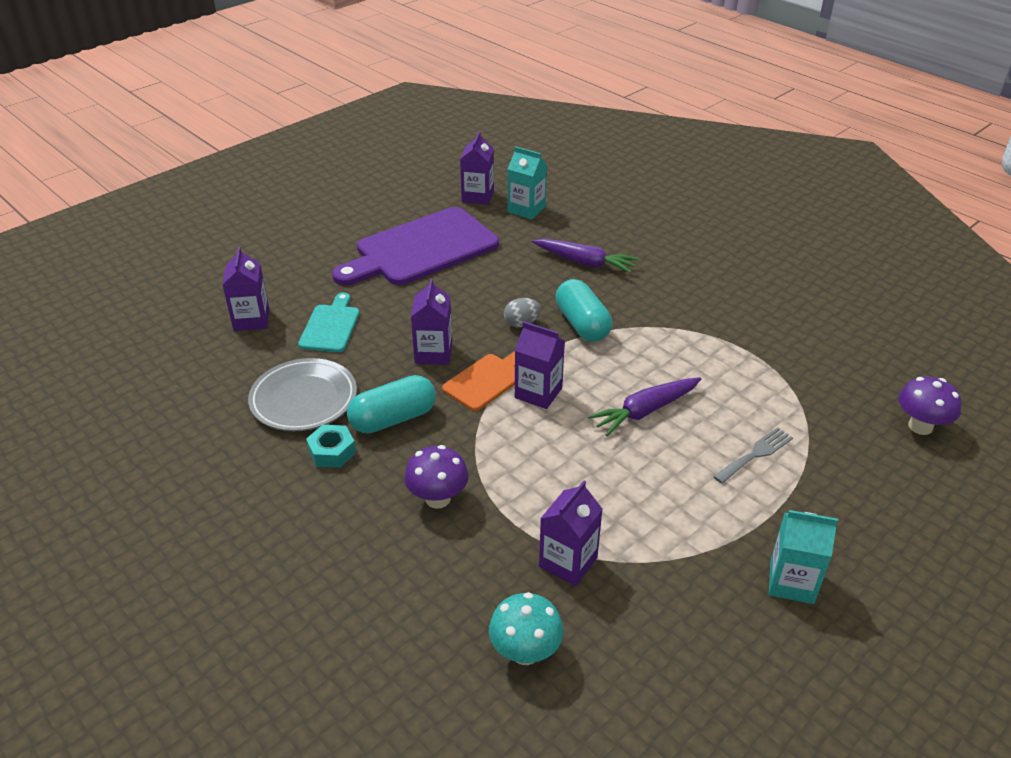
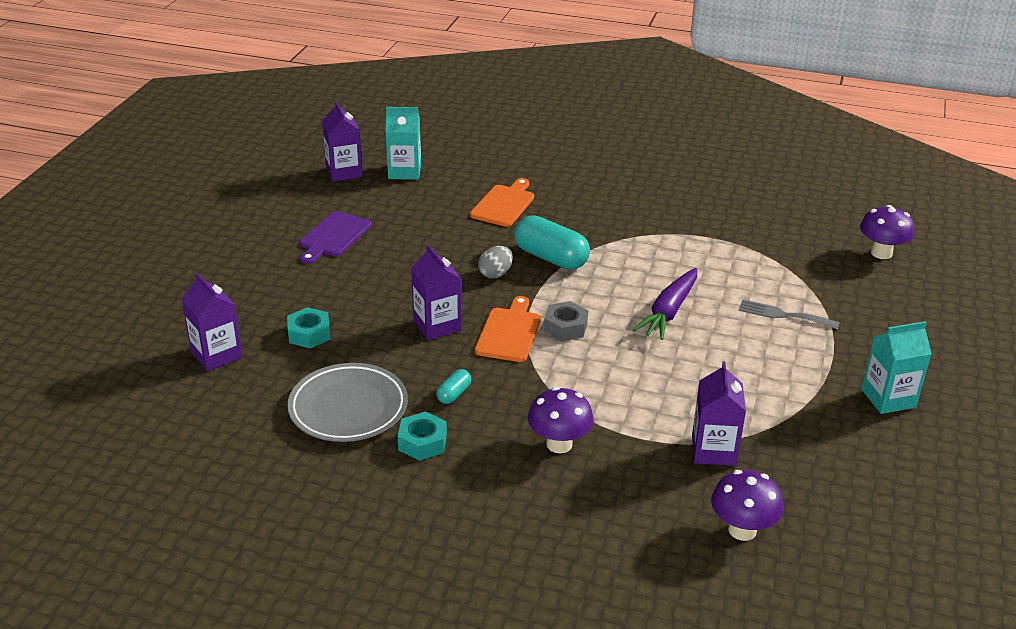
camera: 30 degrees left, 5 degrees down
turquoise cutting board [298,292,360,352] -> turquoise nut [287,307,331,349]
purple cutting board [332,207,499,285] -> purple cutting board [300,211,372,264], size x0.49
turquoise capsule [347,375,436,434] -> turquoise capsule [436,369,471,404], size x0.47
turquoise mushroom [489,592,563,665] -> purple mushroom [711,470,783,541]
purple carton [515,321,565,409] -> grey nut [544,301,588,341]
purple carrot [532,239,639,273] -> orange cutting board [470,178,534,227]
grey fork [713,427,793,484] -> grey fork turned 90 degrees counterclockwise [738,299,840,329]

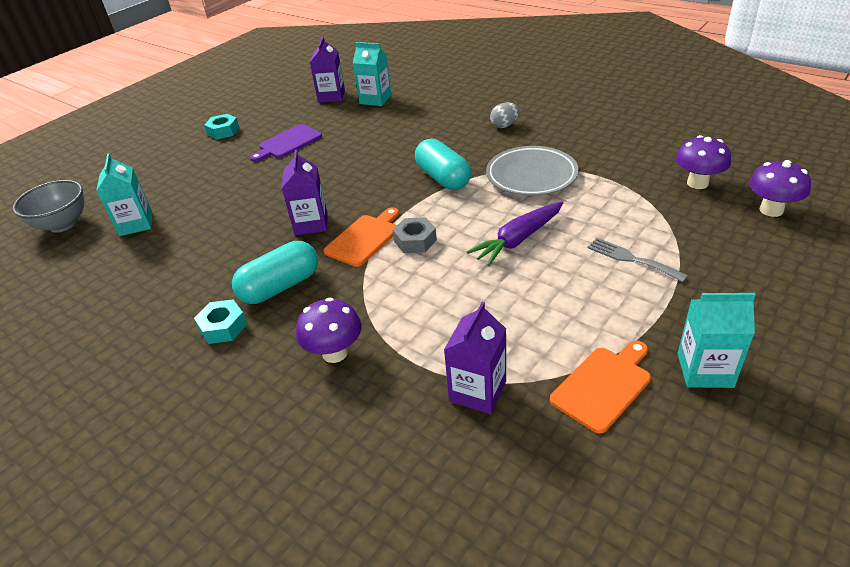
camera: 25 degrees right, 5 degrees up
purple carton [181,273,243,371] -> turquoise carton [96,154,152,236]
turquoise nut [287,307,331,349] -> turquoise nut moved to [204,114,240,140]
grey plate [288,363,408,442] -> grey plate moved to [486,146,579,196]
turquoise capsule [436,369,471,404] -> turquoise capsule [232,241,318,304], size x2.12
orange cutting board [470,178,534,227] -> orange cutting board moved to [550,340,651,434]
grey egg [478,246,513,279] -> grey egg moved to [490,103,519,128]
purple mushroom [711,470,783,541] -> purple mushroom moved to [676,135,731,189]
none -> grey bowl [13,180,84,233]

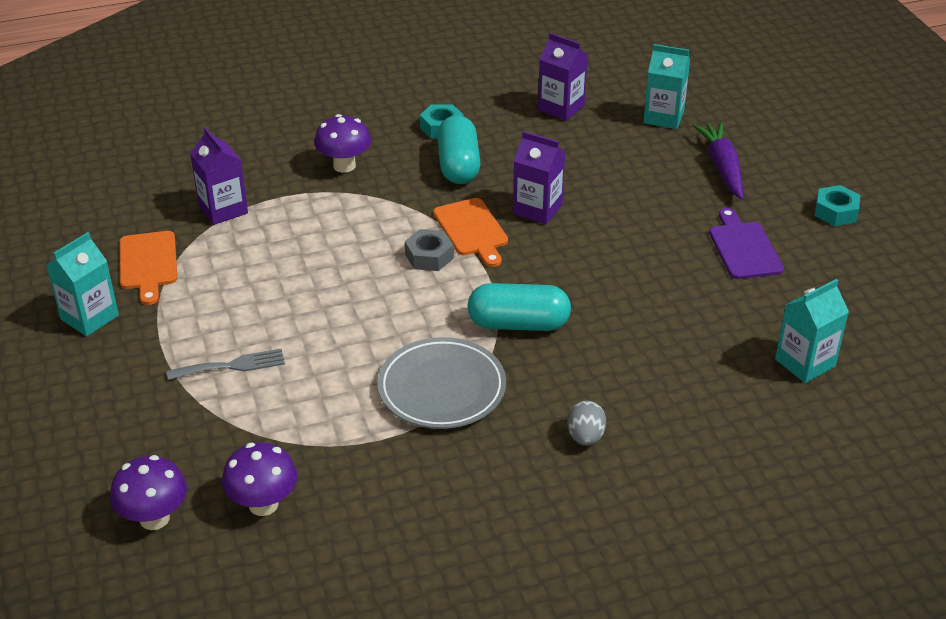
camera: 120 degrees right, 0 degrees up
grey bowl [13,180,84,233] -> none
purple carton [310,36,345,103] -> purple carton moved to [538,33,588,121]
purple carrot [467,202,563,266] -> purple carrot moved to [693,122,743,200]

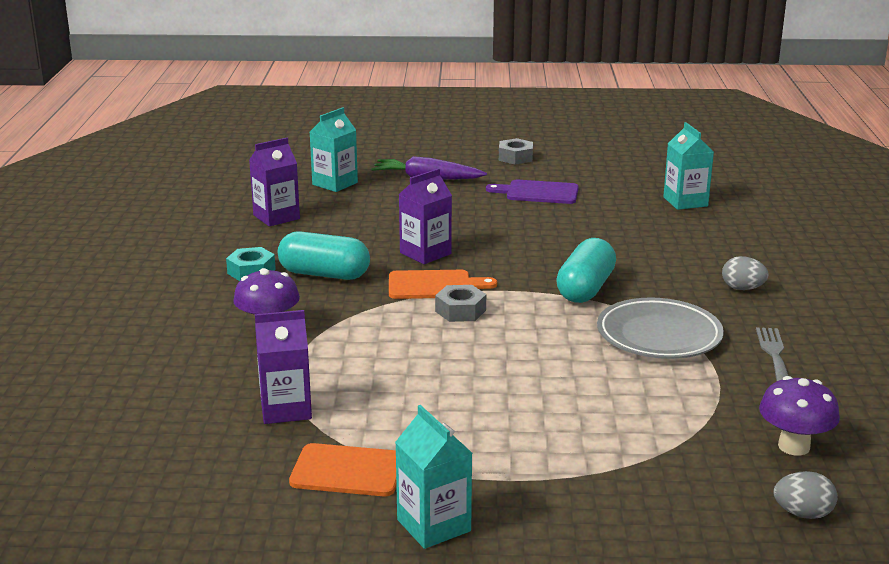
camera: 70 degrees left, 15 degrees down
purple mushroom [110,455,187,530] -> grey egg [774,471,838,519]
grey fork [167,349,285,380] -> grey fork moved to [756,327,789,381]
turquoise nut [814,185,860,226] -> grey nut [499,138,533,165]

